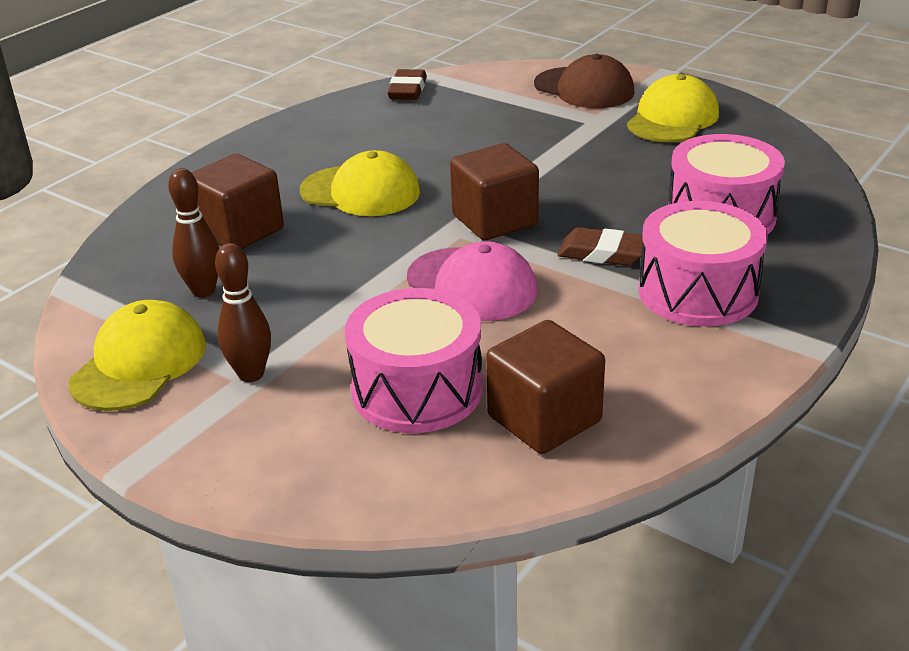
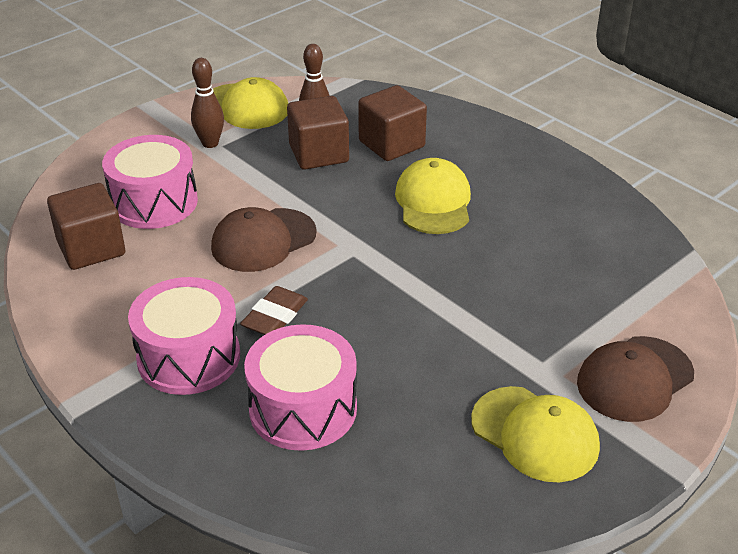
camera: 100 degrees right, 5 degrees up
yellow cap [300,150,420,216] -> yellow cap turned 150 degrees clockwise [395,158,471,234]
brown eraser [387,69,427,100] -> none
pink cap [407,241,537,321] -> brown cap [211,207,317,272]
brown cube [450,143,539,240] -> brown cube moved to [287,96,349,170]

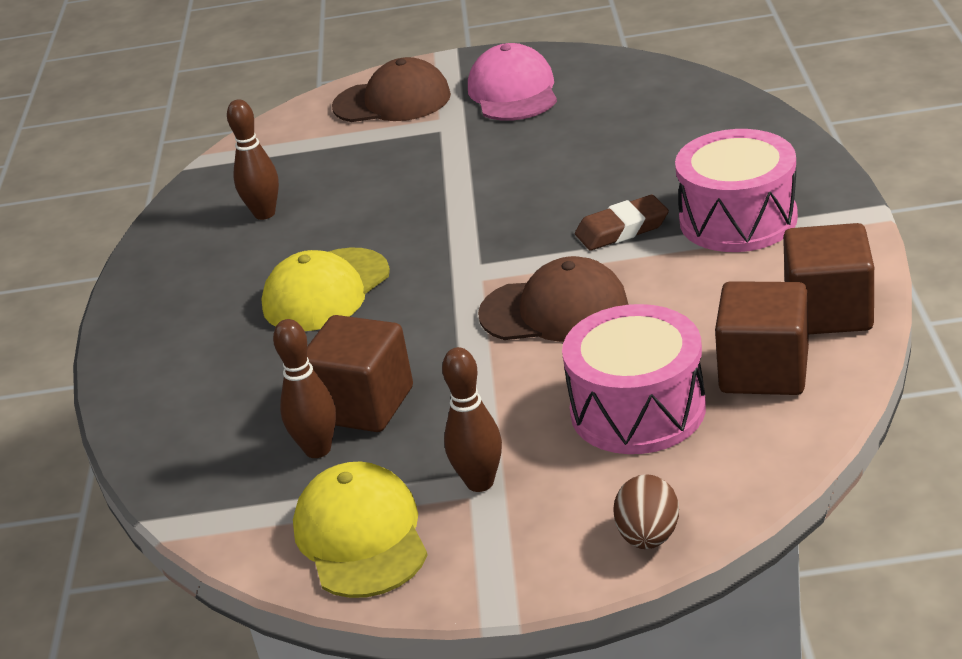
camera: 135 degrees left, 5 degrees down
pink drum [244,324,357,451] -> none
brown cube [358,85,427,161] -> brown cube moved to [783,223,874,334]
yellow cap [471,386,600,482] -> pink cap [468,43,557,121]
none -> brown bowling pin [227,99,279,220]
none -> brown egg [613,474,679,549]

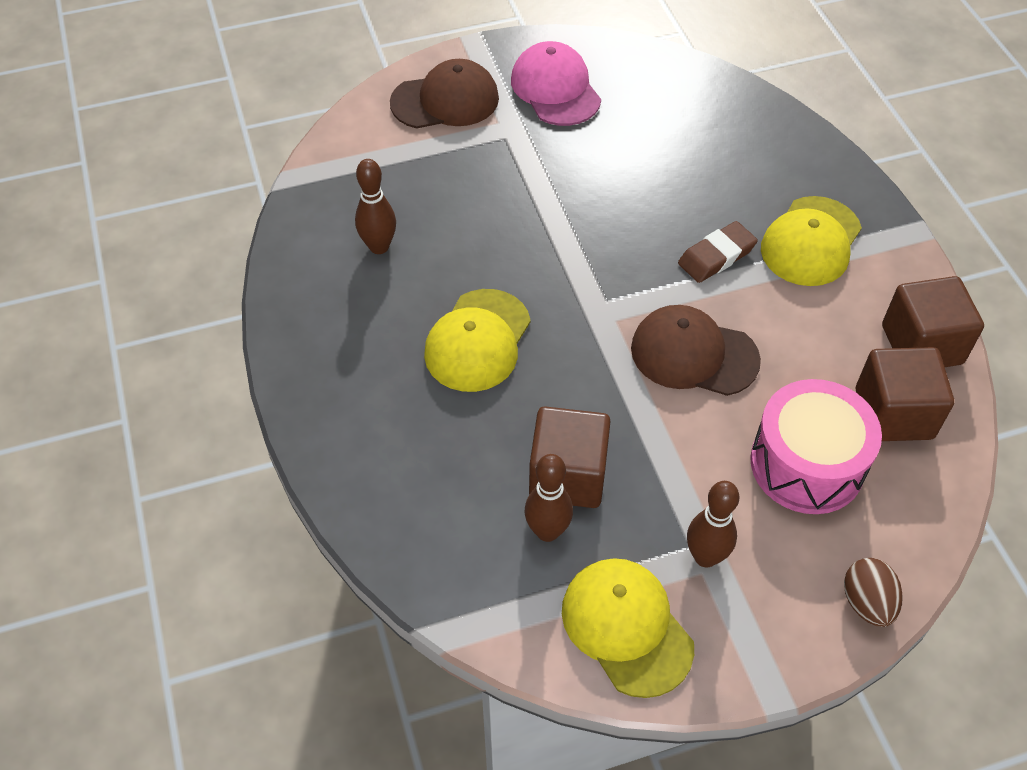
camera: 20 degrees left, 20 degrees up
brown cap [478,256,629,342] -> brown cap turned 150 degrees counterclockwise [631,305,761,396]
pink drum [675,129,798,252] -> yellow cap [761,196,862,286]

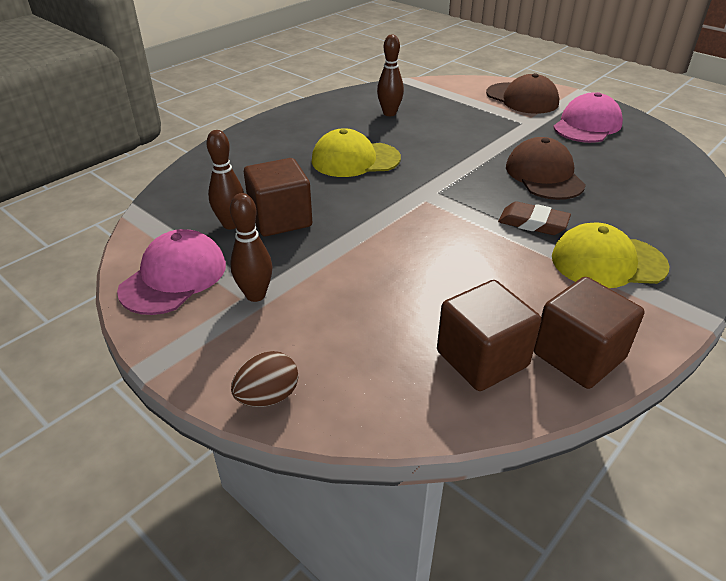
camera: 60 degrees right, 15 degrees down
yellow cap [562,558,694,698] -> pink cap [117,229,226,315]
brown cap [631,305,761,396] -> brown cap moved to [506,137,586,200]
pink drum [750,379,882,514] -> none

